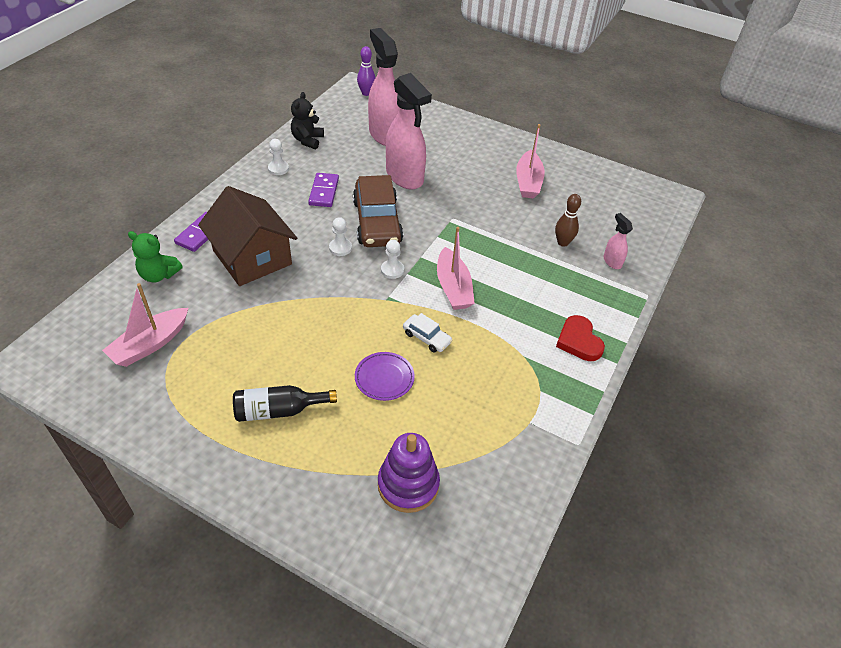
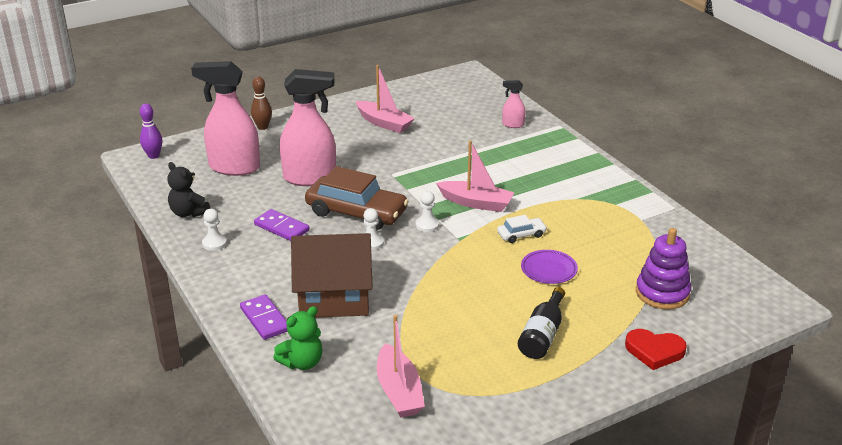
camera: 55 degrees left, 15 degrees down
brown bowling pin [555,194,581,247] -> brown bowling pin moved to [251,76,272,130]
red heart [556,315,605,361] -> red heart moved to [625,329,687,370]

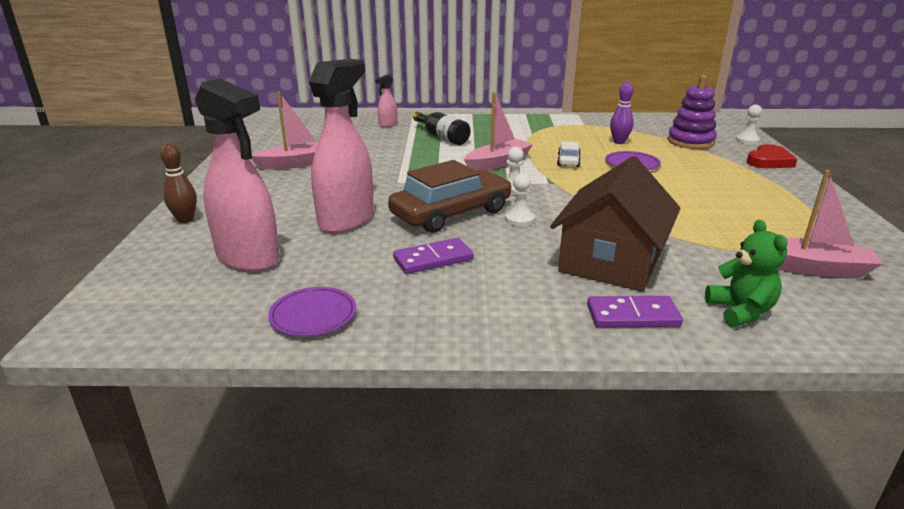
camera: 60 degrees left, 5 degrees down
purple bowling pin [140,104,162,159] -> purple bowling pin moved to [610,82,634,144]
black teddy bear [167,162,211,217] -> purple plate [268,287,356,337]
pink spray bottle [191,61,260,176] -> pink spray bottle turned 90 degrees counterclockwise [195,79,280,272]
white pawn [202,209,227,251] -> white pawn moved to [736,105,762,144]
black bottle [518,287,565,359] -> black bottle moved to [413,112,471,145]

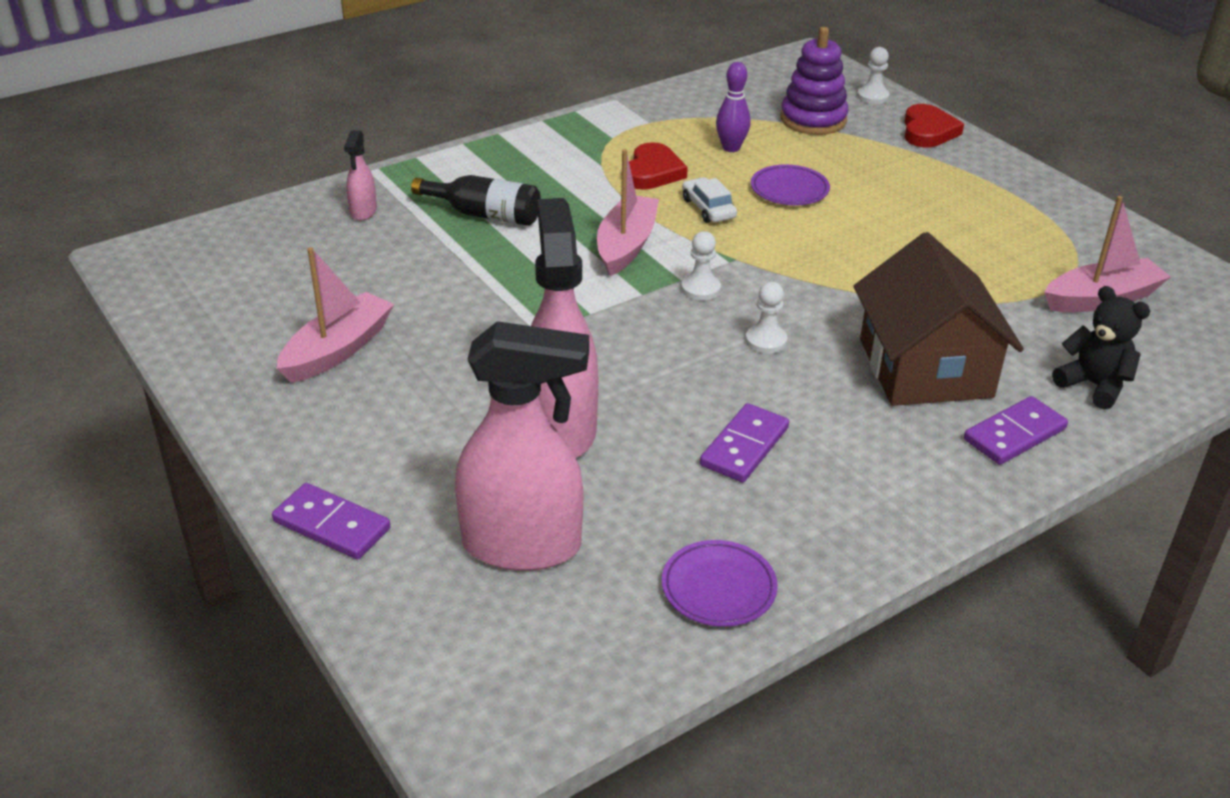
camera: 35 degrees left, 10 degrees up
brown bowling pin [160,143,197,223] -> purple domino [272,483,391,560]
brown car [388,160,512,233] -> none
green teddy bear [705,220,788,327] -> black teddy bear [1052,286,1150,409]
none -> red heart [629,142,688,190]

